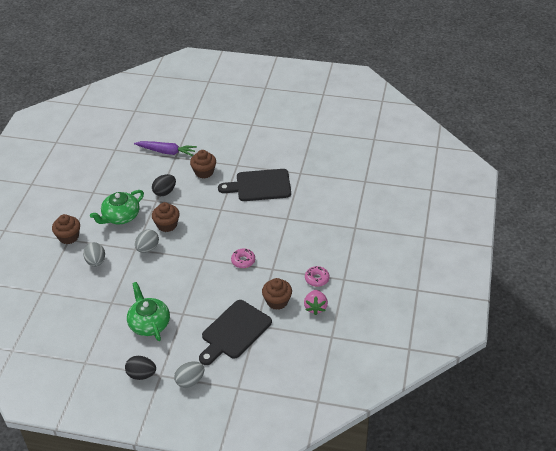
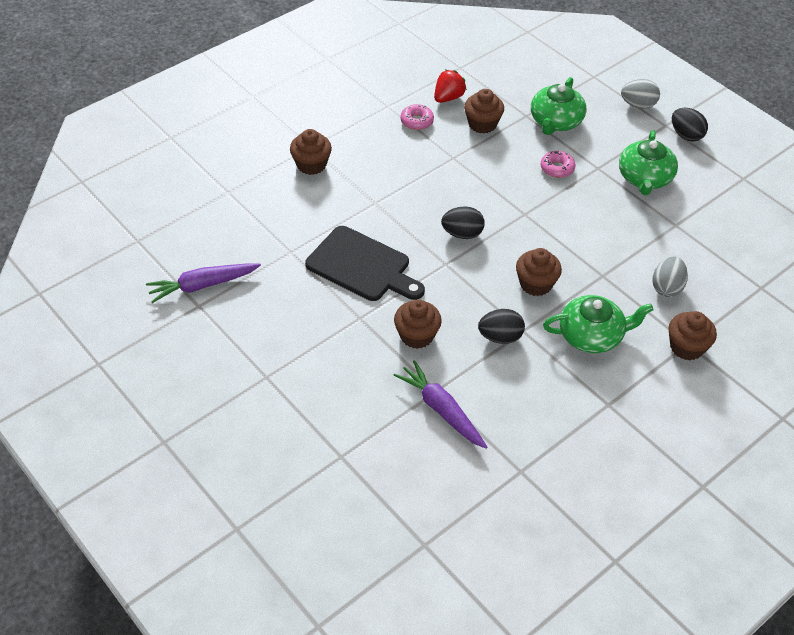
camera: 145 degrees left, 5 degrees up
grey egg [135,229,159,253] -> none
black cutting board [199,300,272,365] -> green teapot [531,77,587,135]
pink donut [231,249,255,268] -> pink donut moved to [541,151,575,178]
pink strawberry [304,290,328,315] -> red strawberry [434,70,467,103]
none -> purple carrot [146,263,261,303]
none -> brown cupcake [290,129,332,175]
none -> black egg [441,206,485,239]

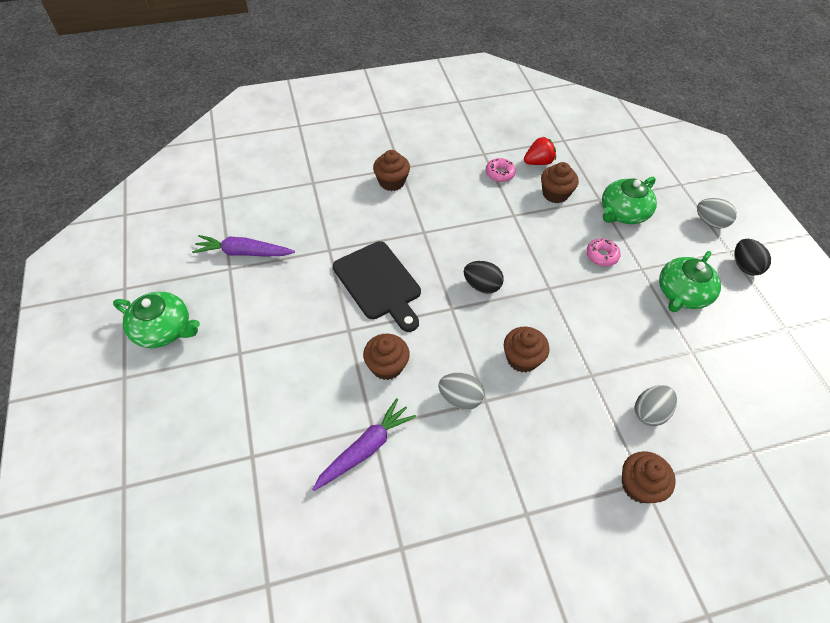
camera: 25 degrees right, 5 degrees up
purple carrot [393,360,487,449] -> purple carrot turned 60 degrees clockwise [312,398,416,491]
black egg [478,309,525,344] -> grey egg [438,373,484,410]
green teapot [543,295,654,353] -> green teapot moved to [113,292,200,348]

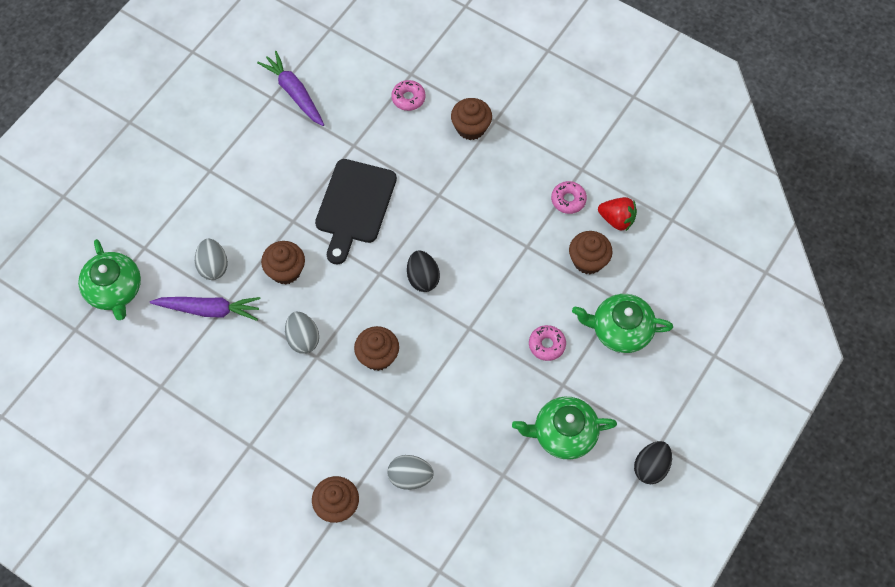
camera: 50 degrees right, 10 degrees up
green teapot [113,292,200,348] -> green teapot moved to [78,239,141,320]
grey egg [697,198,737,228] -> grey egg moved to [195,239,228,280]
none -> pink donut [391,80,426,111]

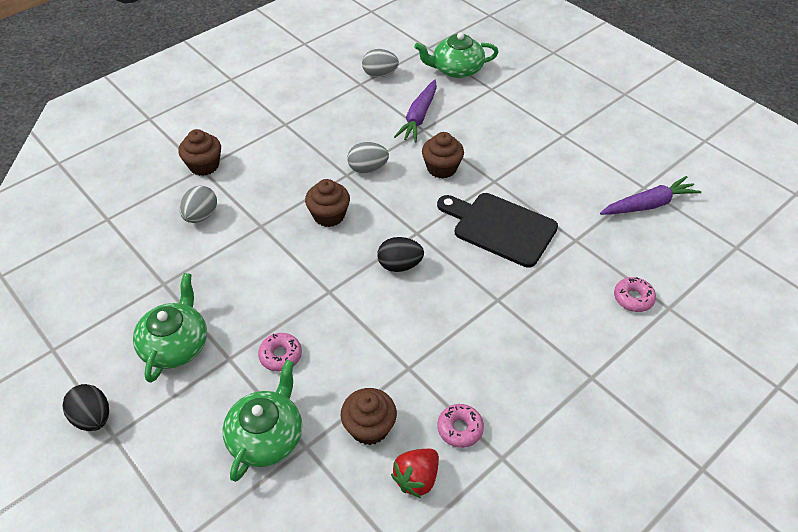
camera: 105 degrees right, 15 degrees down
grey egg [195,239,228,280] -> grey egg moved to [362,49,399,77]
brown cupcake [451,98,492,140] -> none

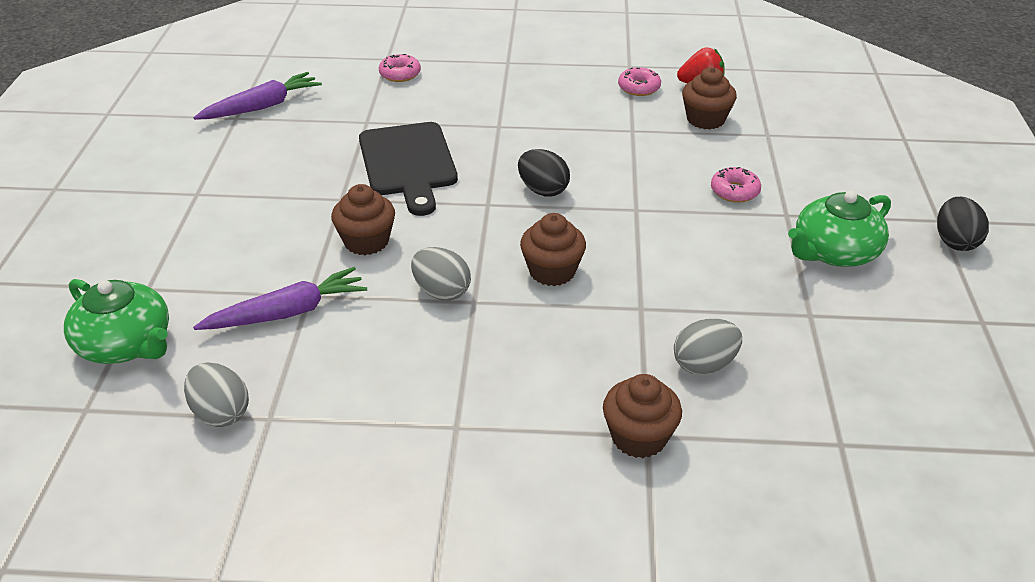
camera: 135 degrees left, 10 degrees down
green teapot [223,360,302,482] -> none
purple carrot [600,176,701,215] -> purple carrot turned 120 degrees clockwise [193,72,322,120]

